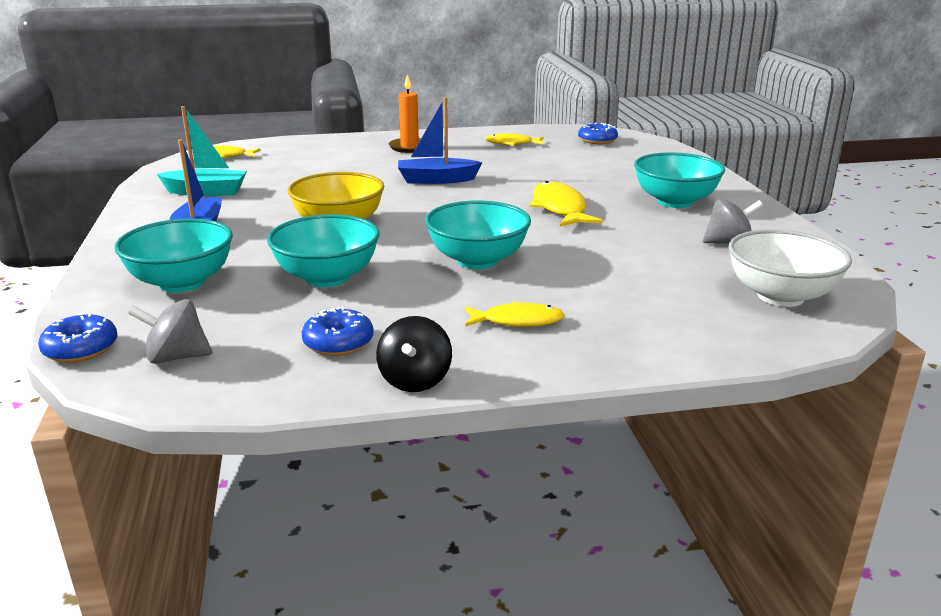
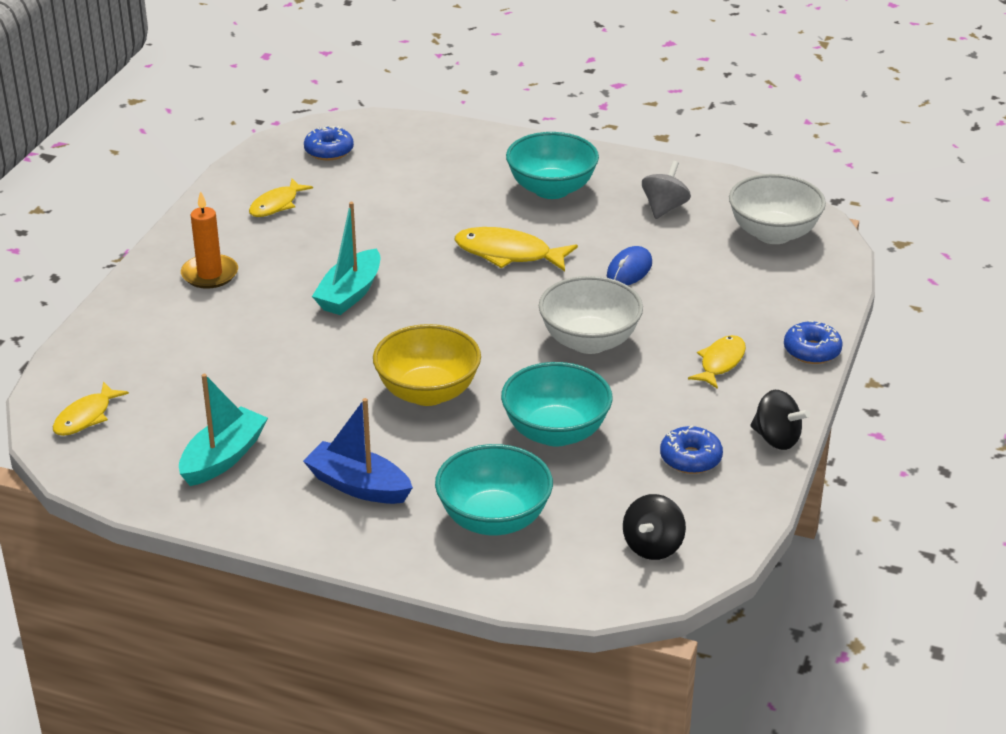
camera: 60 degrees left, 10 degrees up
blue donut [38,313,117,363] -> blue donut moved to [784,320,843,364]
grey spinning top [128,299,213,364] -> black spinning top [623,494,686,560]
blue boat [398,97,482,184] -> turquoise boat [312,202,380,315]
turquoise bowl [425,201,531,269] -> white bowl [539,276,643,354]
none -> blue mouse [607,246,652,285]

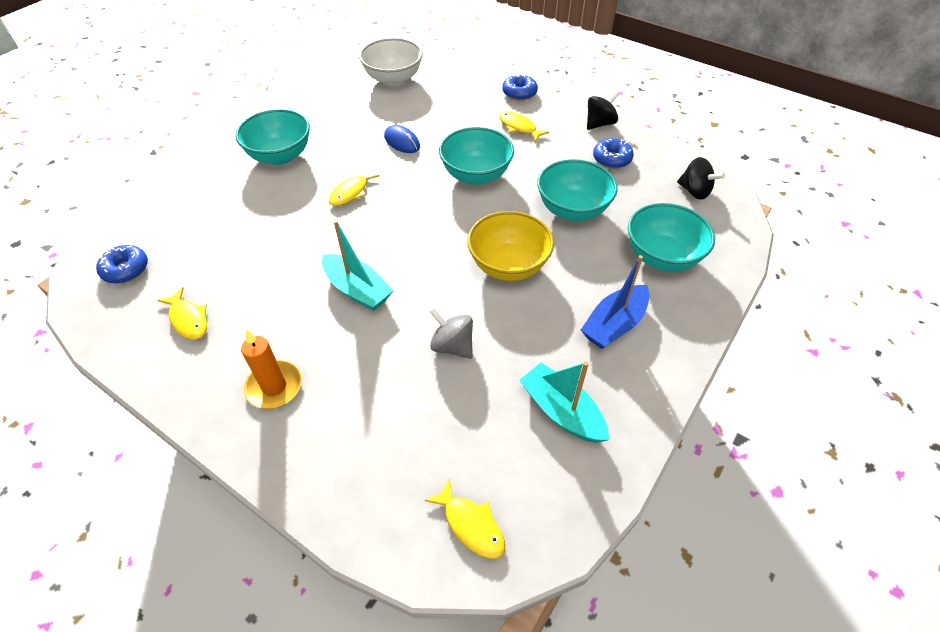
camera: 75 degrees left, 15 degrees up
yellow fish [454,227,578,271] -> yellow fish [329,168,380,206], size x0.65
white bowl [539,276,643,354] -> turquoise bowl [439,127,514,185]
grey spinning top [642,161,691,219] -> grey spinning top moved to [429,307,473,359]

